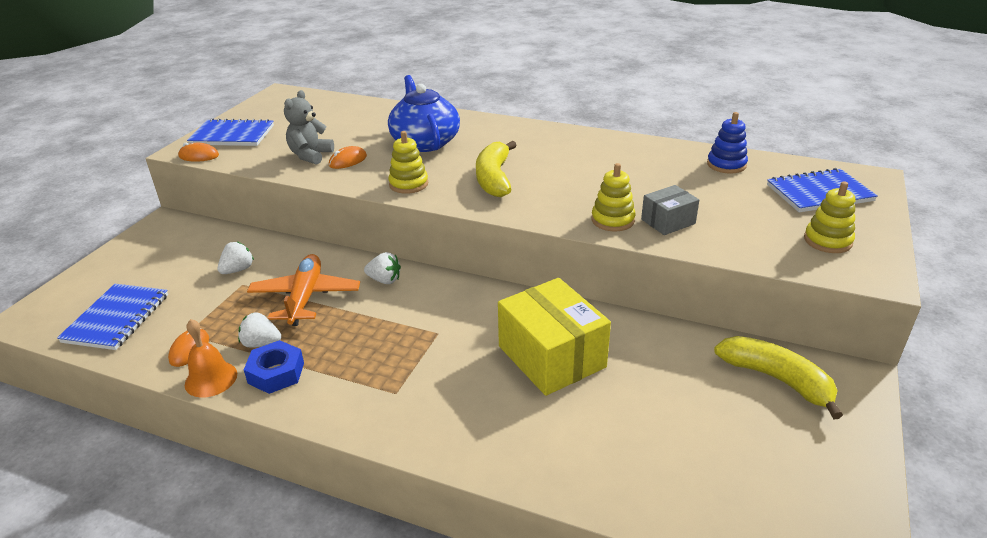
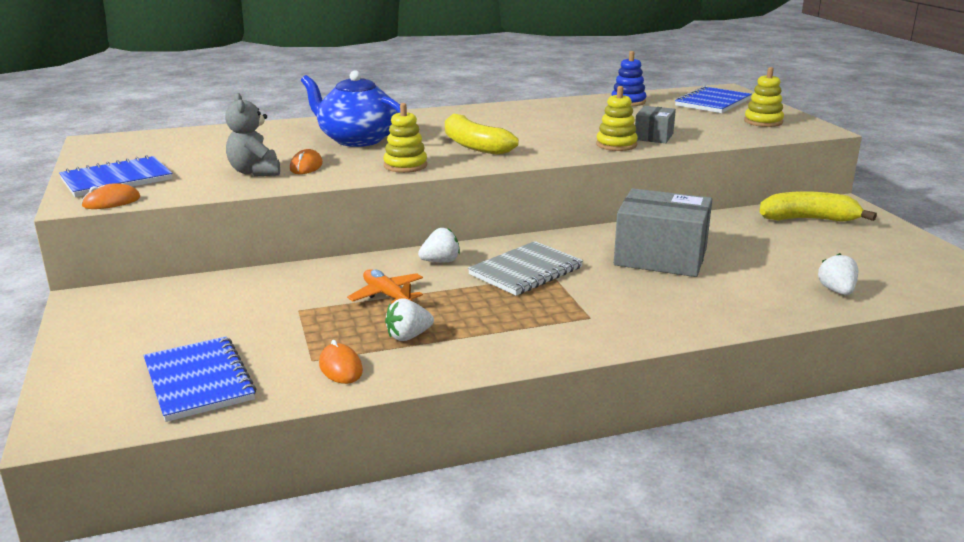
camera: 40 degrees left, 10 degrees down
orange bell [185,319,237,397] -> none
white strawberry [217,242,254,274] -> white strawberry moved to [818,253,858,295]
blue nut [244,340,304,394] -> none
orange plane [247,254,360,326] -> orange plane [347,269,423,303], size x0.64
yellow box [498,278,611,396] -> grey box [614,188,712,277]
none -> grey notebook [468,241,583,296]

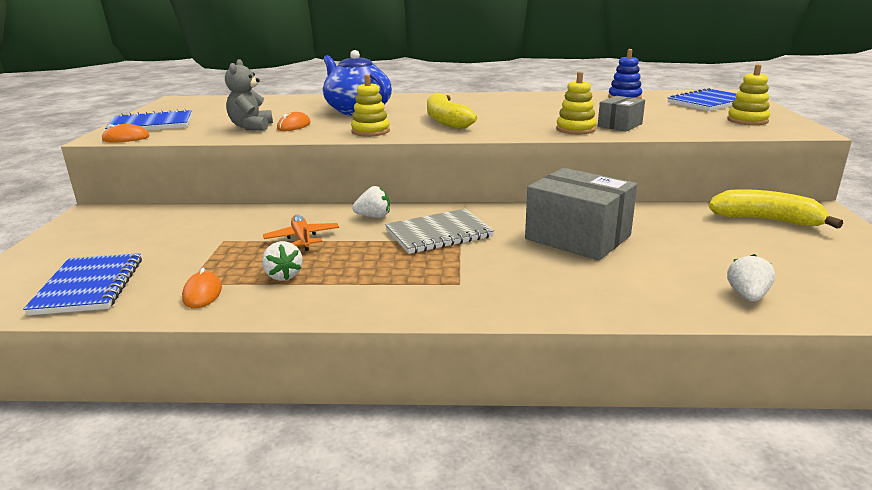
camera: 20 degrees right, 0 degrees up
white strawberry [385,298,434,341] -> white strawberry turned 105 degrees counterclockwise [262,241,303,281]

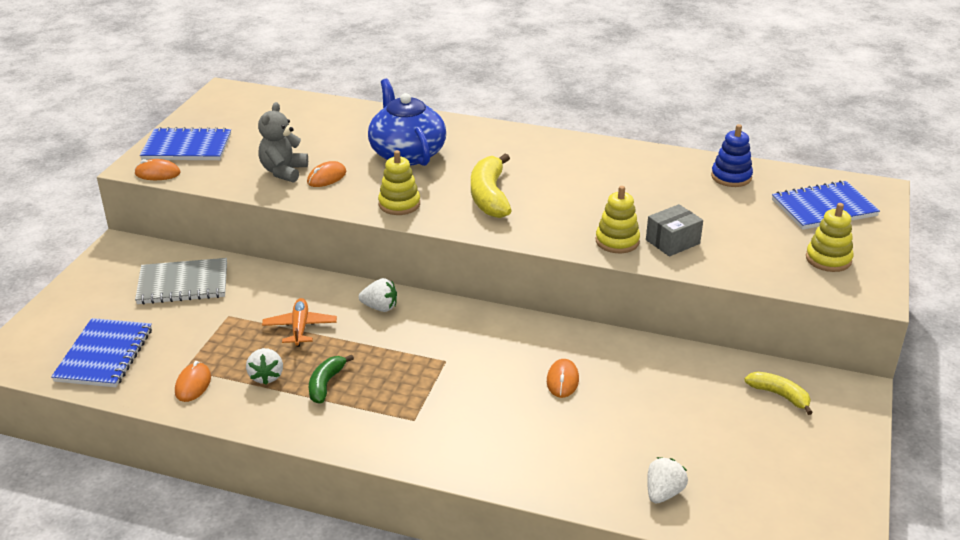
camera: 15 degrees right, 10 degrees up
grey notebook [385,209,494,254] -> grey notebook moved to [135,258,227,304]
grey box [525,168,637,260] -> orange mouse [547,359,579,398]
yellow banana [709,189,843,229] -> yellow banana [744,371,813,415], size x0.59
none -> green banana [309,355,354,403]

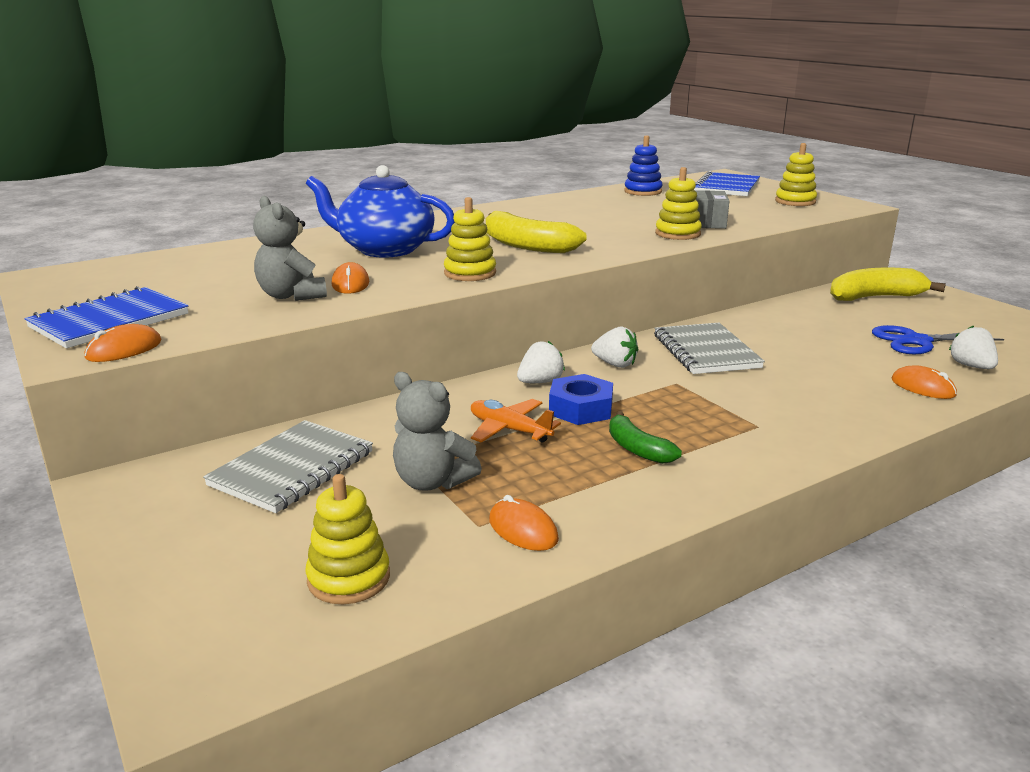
camera: 50 degrees left, 10 degrees down
blue notebook [51,318,152,387] -> yellow stacking toy [305,474,390,604]
white strawberry [246,348,283,385] -> white strawberry moved to [591,326,638,368]
orange mouse [547,359,579,398] -> orange mouse moved to [891,365,957,399]
yellow banana [744,371,813,415] -> yellow banana [830,268,946,301], size x1.69
none -> grey teddy bear [393,372,482,491]
none -> blue nut [549,374,613,425]
none -> grey notebook [654,323,765,374]
none -> blue scissors [872,325,1004,354]

